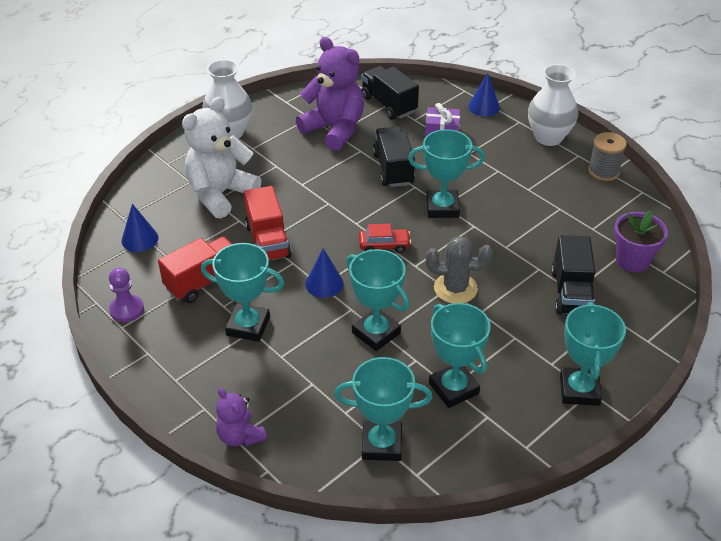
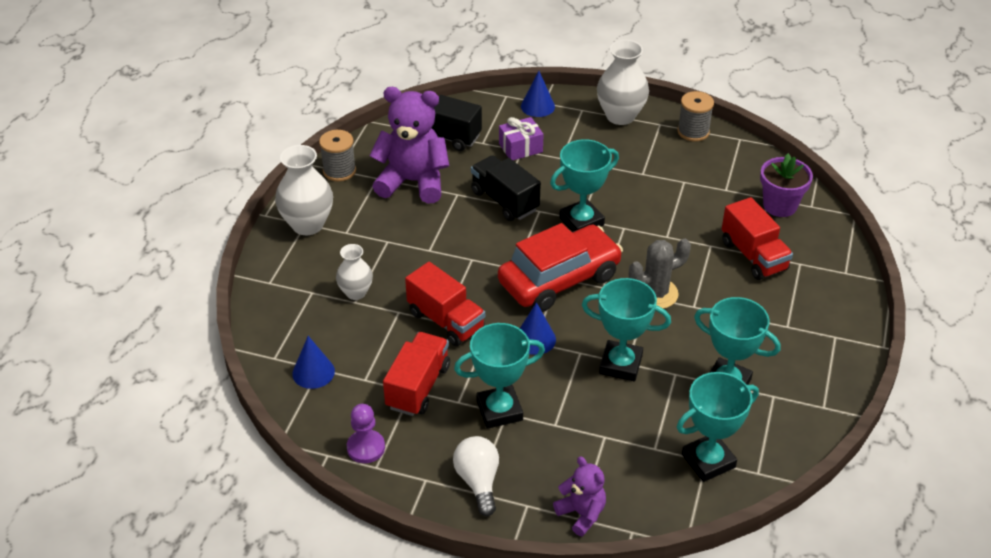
camera: 30 degrees left, 0 degrees up
white teddy bear [182,97,261,219] -> white vase [336,244,373,300]
purple teddy bear [216,388,267,447] -> purple teddy bear turned 150 degrees counterclockwise [553,456,606,536]
red car [359,223,411,253] -> red car [498,223,623,312], size x2.25
black truck [551,235,595,314] -> red truck [722,197,793,280]
turquoise trophy [560,302,626,406] -> none
none -> grey spool [319,130,356,181]
none -> white light bulb [453,436,499,516]

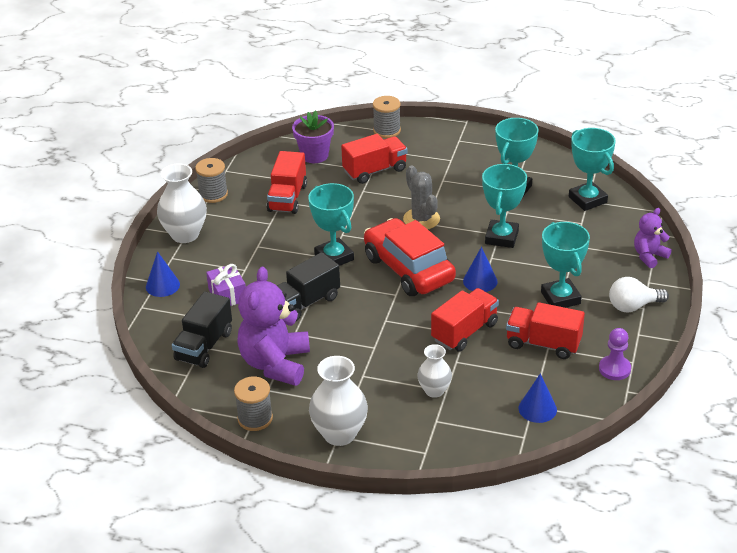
camera: 90 degrees left, 5 degrees down
none -> red truck [267,151,307,214]
none -> grey spool [373,96,401,138]

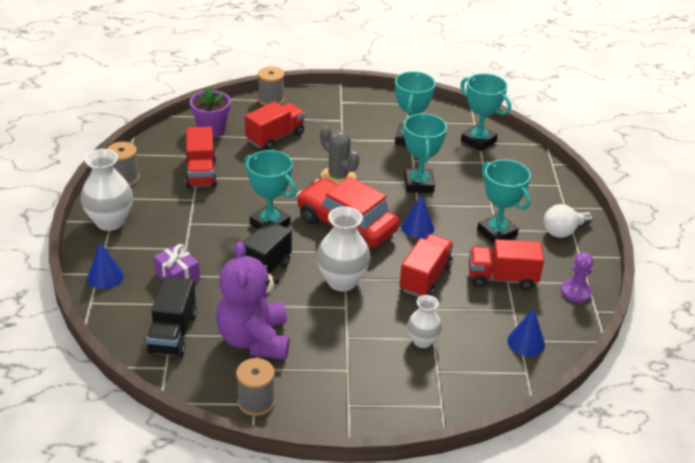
camera: 20 degrees left, 0 degrees up
white vase [309,356,368,446] -> white vase moved to [316,206,371,291]
purple teddy bear [634,208,672,268] -> none

